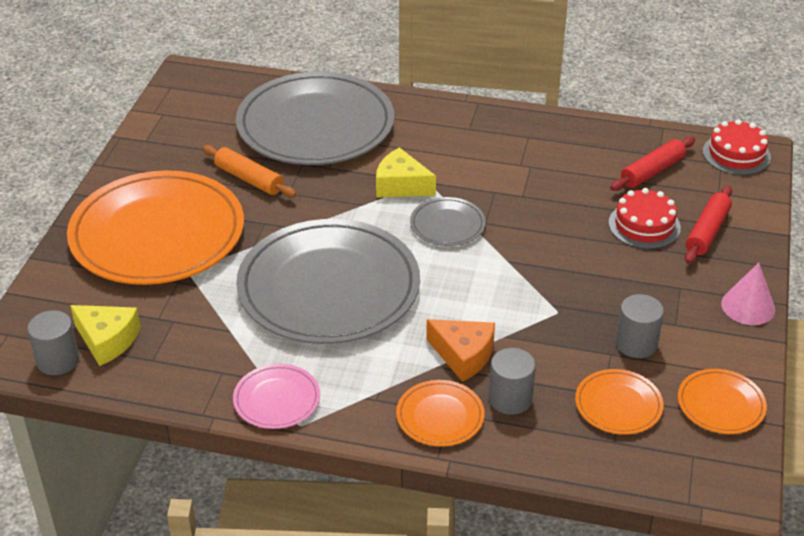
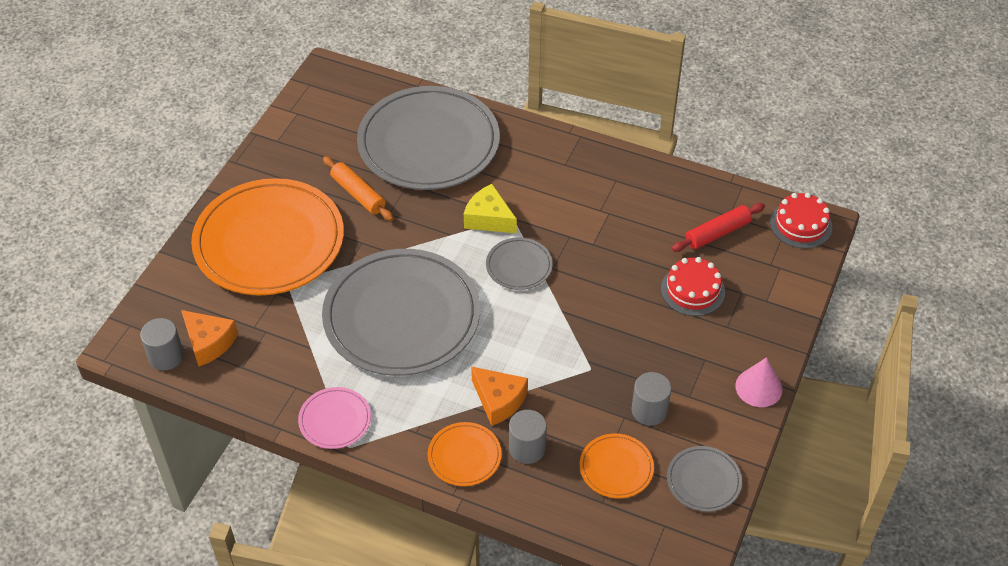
camera: 10 degrees right, 10 degrees up
yellow cheese [70,305,141,366] -> orange cheese [181,310,238,367]
orange plate [678,369,767,434] -> grey plate [667,446,742,512]
red rolling pin [685,186,732,264] -> none

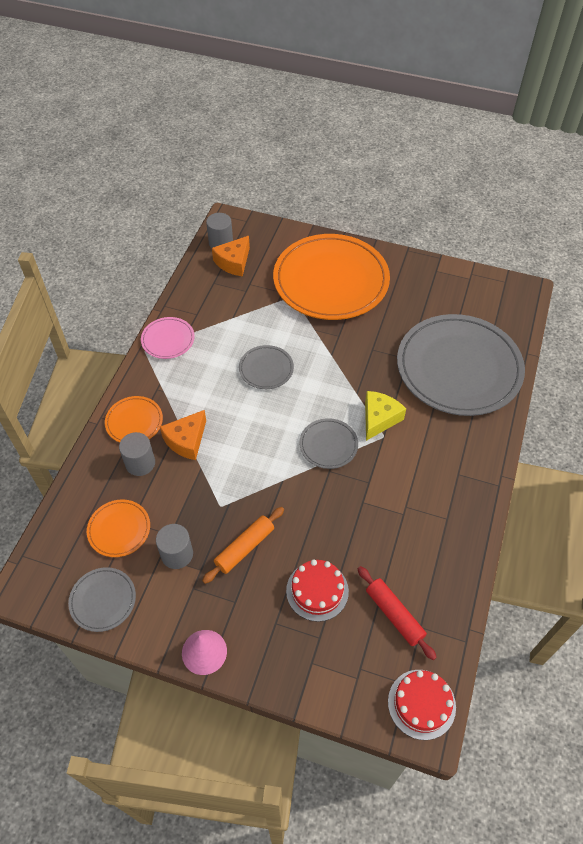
camera: 85 degrees right, 5 degrees up
grey plate [322,249,480,376] -> grey plate [239,345,294,389], size x0.44
orange rolling pin [323,156,394,221] -> orange rolling pin moved to [202,507,284,584]

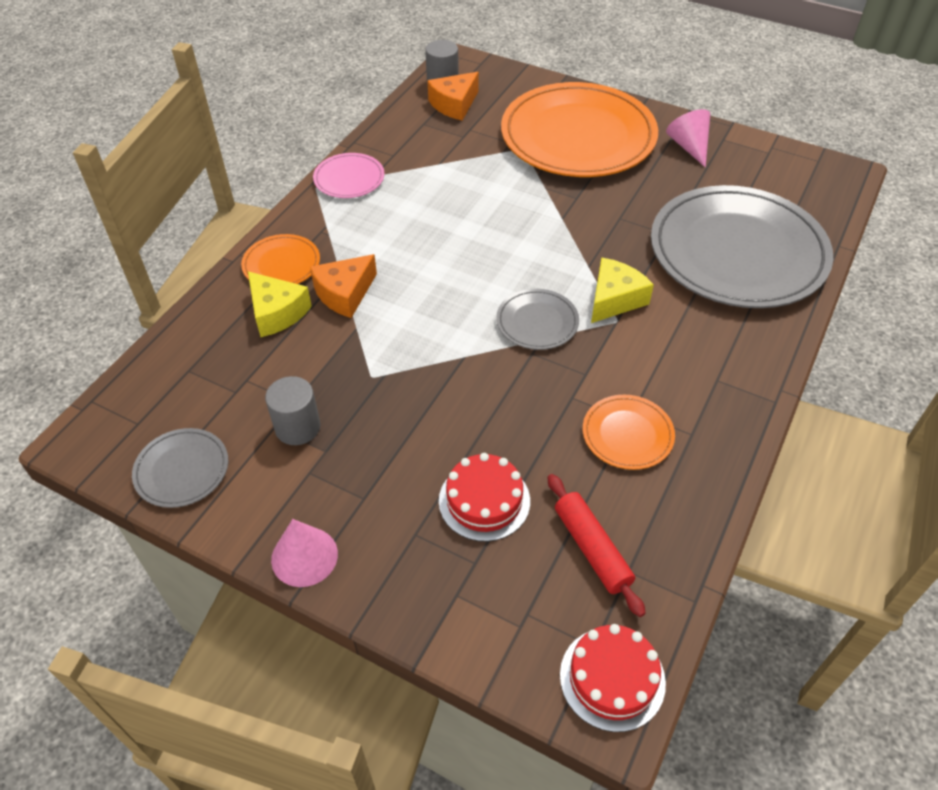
camera: 10 degrees right, 5 degrees down
orange plate [87,499,150,557] -> orange plate moved to [583,395,675,470]
grey cylinder [119,432,155,476] -> yellow cheese [248,271,312,337]
orange rolling pin [202,507,284,584] -> none
grey plate [239,345,294,389] -> none
none -> pink cone [666,109,710,167]

